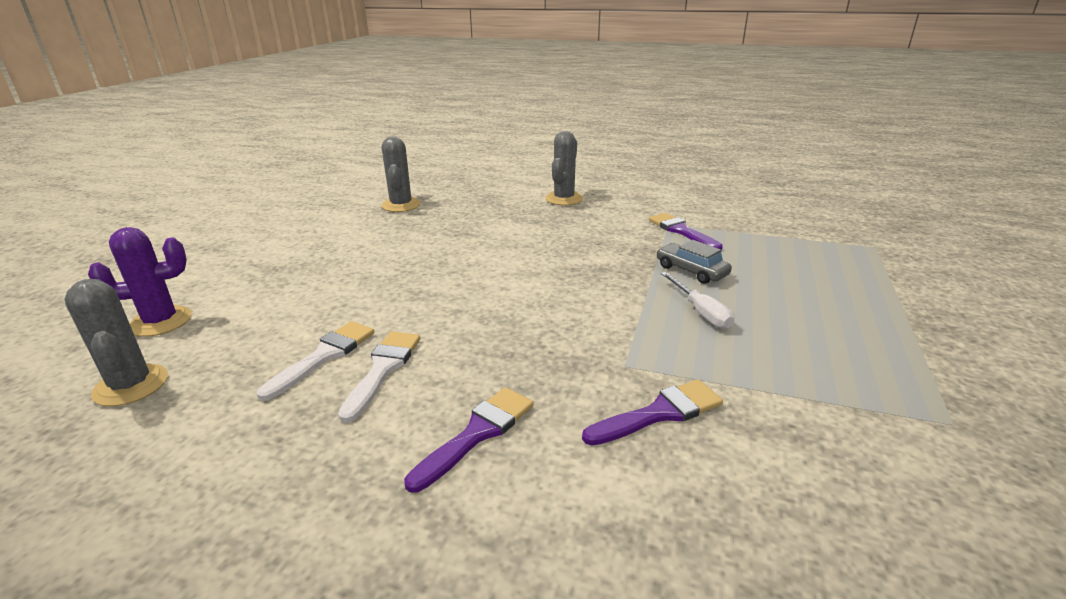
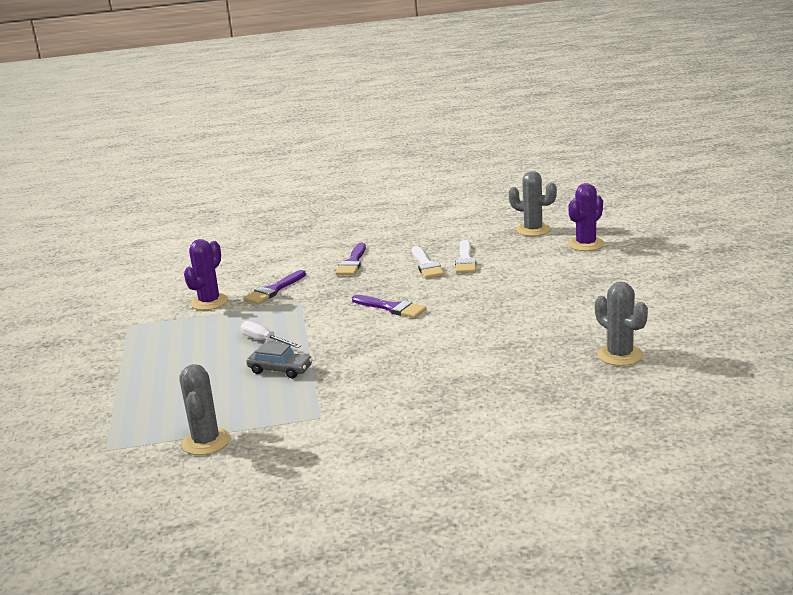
camera: 155 degrees right, 5 degrees down
grey cactus [545,131,583,205] -> grey cactus moved to [179,364,230,455]
purple brush [649,213,723,250] -> purple brush moved to [352,295,427,318]
none -> purple cactus [184,239,228,310]

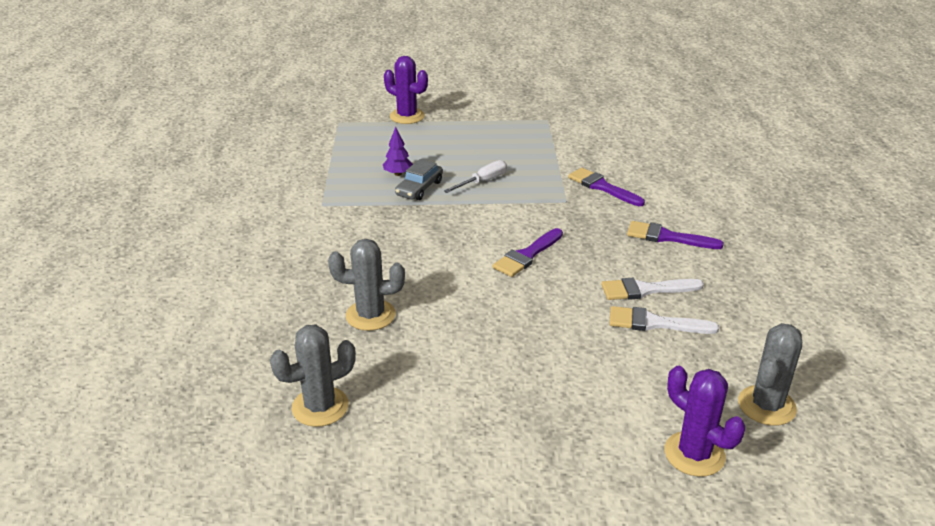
camera: 95 degrees right, 10 degrees up
grey cactus [179,364,230,455] -> grey cactus moved to [328,239,405,331]
purple cactus [184,239,228,310] -> purple cactus moved to [384,56,428,124]
none -> purple tree [383,127,413,176]

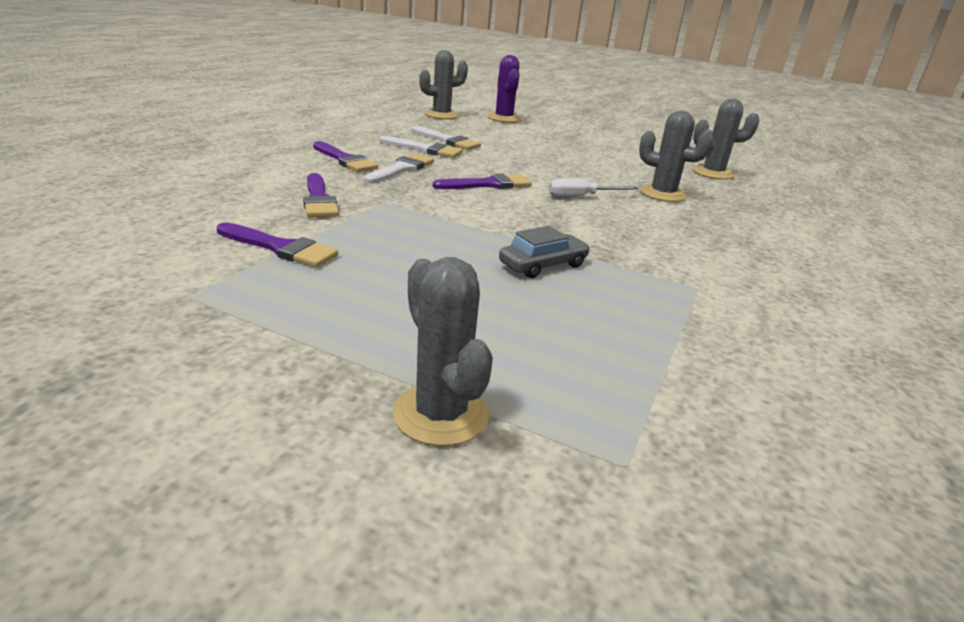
camera: 155 degrees left, 5 degrees down
purple tree [383,127,413,176] -> none
purple cactus [384,56,428,124] -> grey cactus [393,257,493,446]
white screwdriver [444,160,507,193] -> white screwdriver moved to [548,178,638,197]
none -> purple brush [217,222,338,267]
none -> white brush [364,154,434,184]

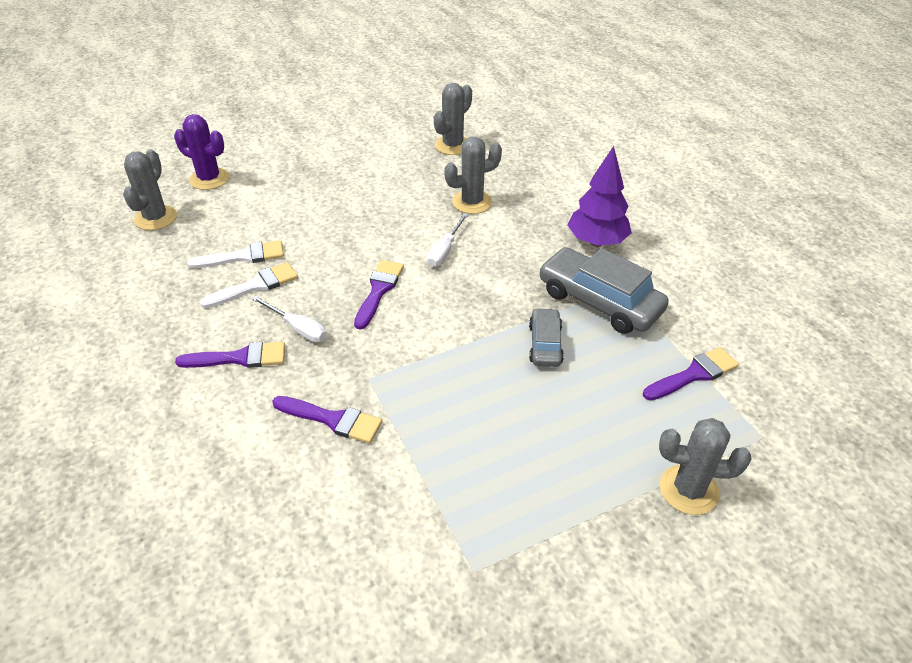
camera: 50 degrees left, 15 degrees up
purple brush [217,222,338,267] -> purple brush moved to [643,347,739,401]
white brush [364,154,434,184] -> white screwdriver [252,296,327,342]
none -> grey car [539,247,669,334]
none -> purple tree [568,146,632,246]

